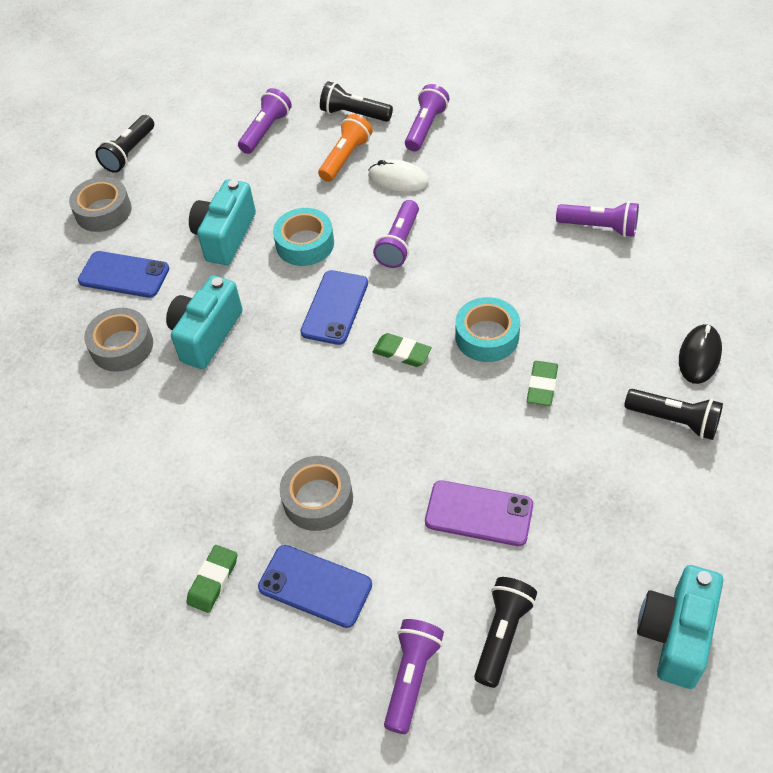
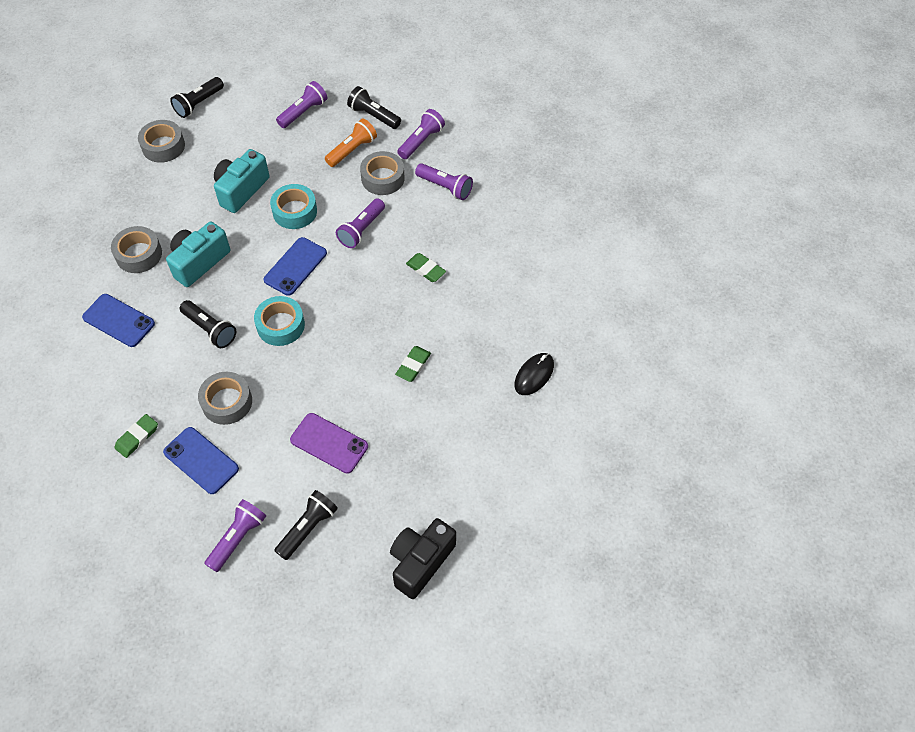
camera: 10 degrees right, 5 degrees up
blue phone [78,251,170,298] -> blue phone moved to [82,294,155,347]
white mouse [368,159,429,192] -> grey tape [360,151,404,195]
green eraser [373,333,432,367] -> green eraser moved to [406,253,446,282]
turquoise tape [455,297,520,362] -> turquoise tape moved to [254,296,305,346]
purple flashlight [556,201,639,237] -> purple flashlight moved to [415,163,473,200]
black flashlight [624,389,723,440] -> black flashlight moved to [180,300,236,348]
turquoise camera [637,565,723,689] -> black camera [390,518,456,599]

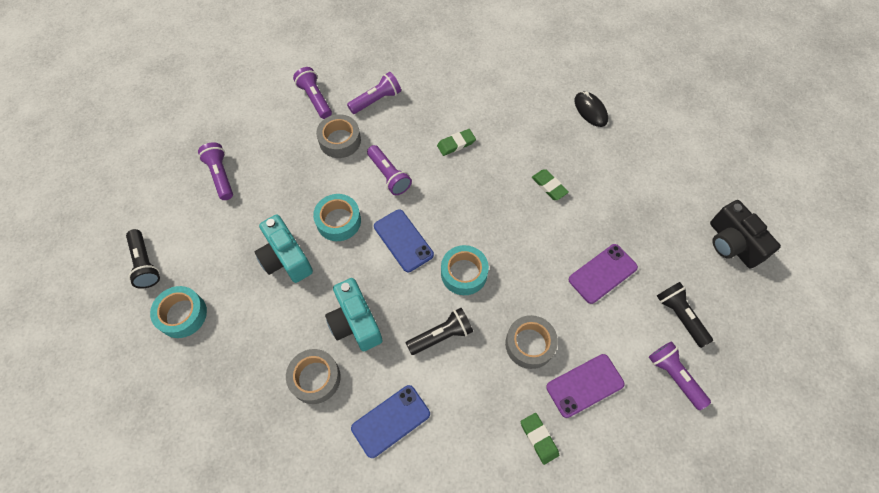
camera: 65 degrees left, 5 degrees up
grey tape [138,120,185,163] -> turquoise tape [150,286,207,338]
blue phone [163,427,239,494] -> purple phone [546,354,625,418]
orange flashlight [325,118,377,167] -> none
black flashlight [347,86,401,129] -> none

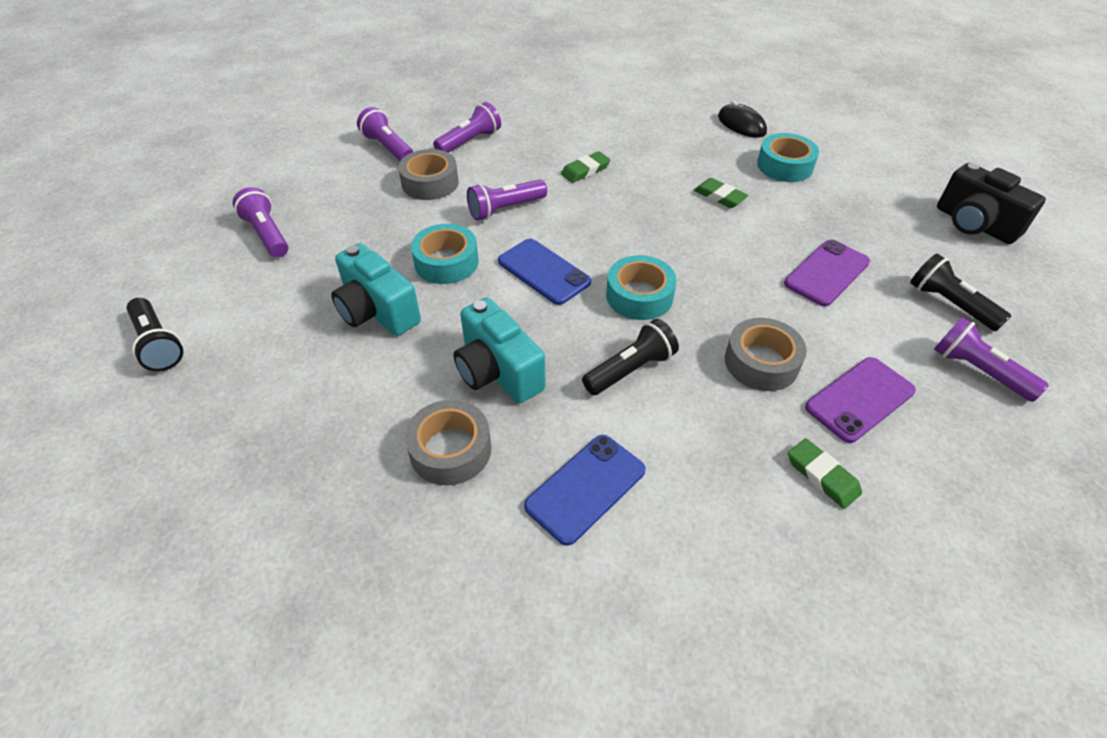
camera: 10 degrees left, 15 degrees down
turquoise tape [150,286,207,338] -> turquoise tape moved to [757,133,819,182]
purple flashlight [367,145,412,195] -> purple flashlight turned 105 degrees clockwise [467,180,547,220]

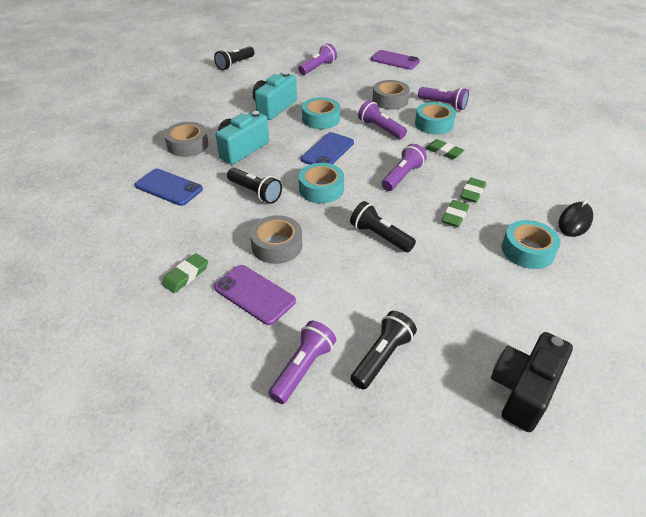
camera: 75 degrees right, 5 degrees down
purple flashlight [357,107,414,161] -> purple flashlight moved to [382,144,427,191]
purple phone [784,240,870,306] -> purple phone moved to [371,50,420,70]
none -> black flashlight [350,201,416,252]
none -> turquoise tape [415,102,456,135]
none -> green eraser [460,178,486,203]

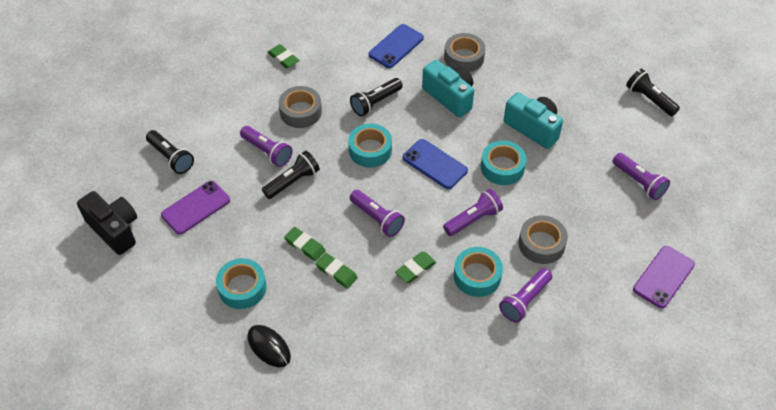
camera: 100 degrees right, 10 degrees up
purple phone [214,265,296,325] -> purple phone moved to [161,180,230,235]
purple flashlight [268,321,336,404] -> purple flashlight moved to [240,126,292,167]

